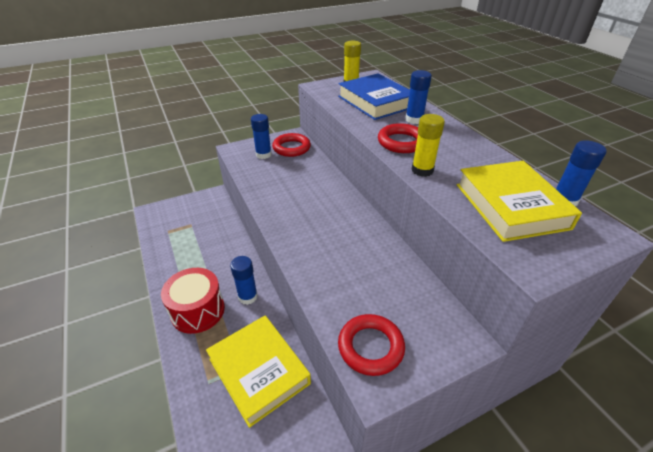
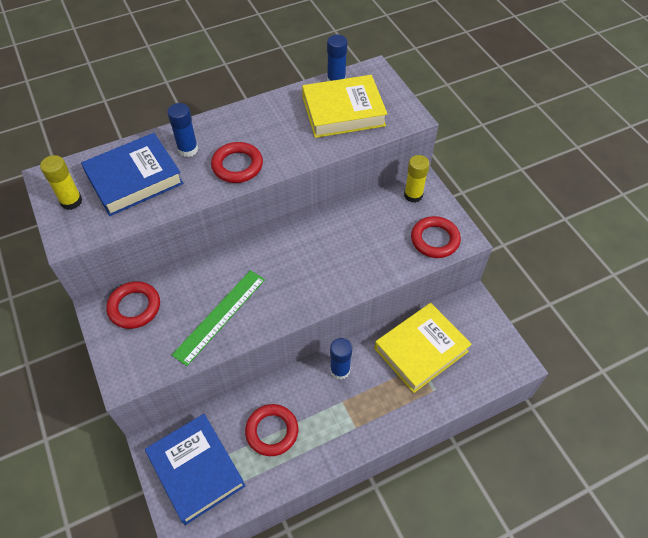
camera: 90 degrees left, 15 degrees up
red drum [161,268,225,334] -> none
blue glue stick [251,114,272,159] -> none
yellow glue stick [412,114,445,177] -> yellow glue stick moved to [404,155,430,203]
none -> blue book [145,414,245,525]
none -> green ruler [172,270,265,366]
none -> red ring [245,404,298,456]

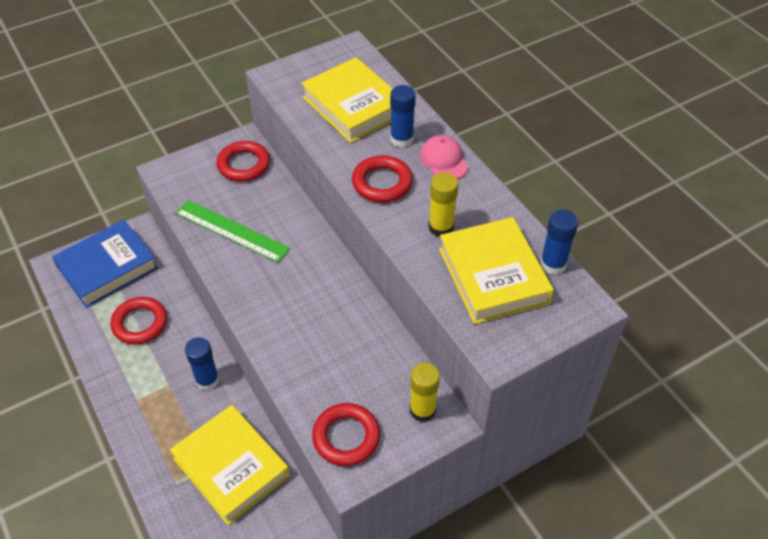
camera: 85 degrees right, 5 degrees down
yellow glue stick [40,155,82,210] -> yellow glue stick moved to [428,172,458,237]
blue book [81,133,183,216] -> yellow book [301,57,393,143]
none -> pink cap [420,135,468,179]

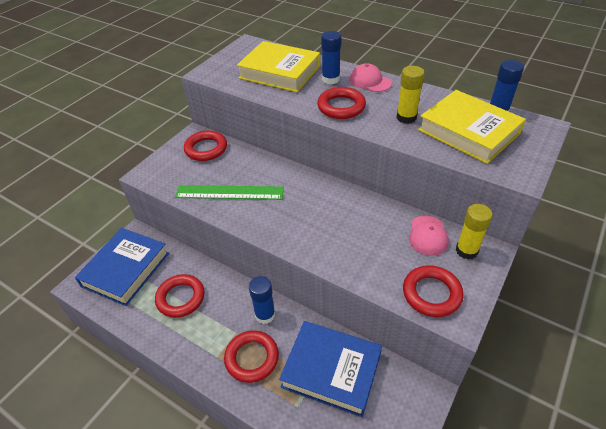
camera: 25 degrees left, 5 degrees down
yellow book [170,405,290,525] -> blue book [279,321,382,417]
none -> red ring [224,330,279,383]
none -> pink cap [409,216,449,256]

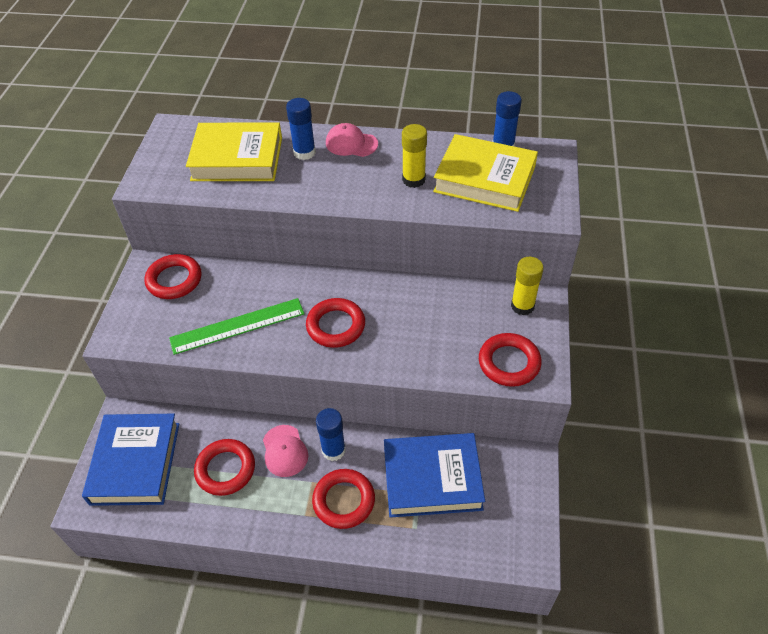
camera: 25 degrees left, 5 degrees up
red ring [317,87,366,119] -> red ring moved to [306,298,365,348]
pink cap [409,216,449,256] -> pink cap moved to [263,425,308,477]

